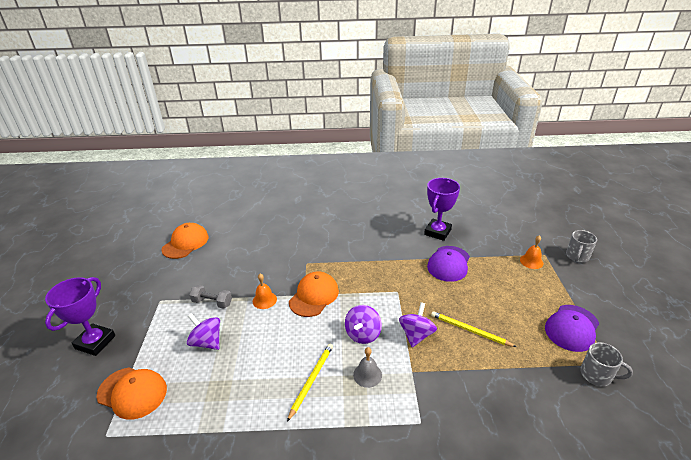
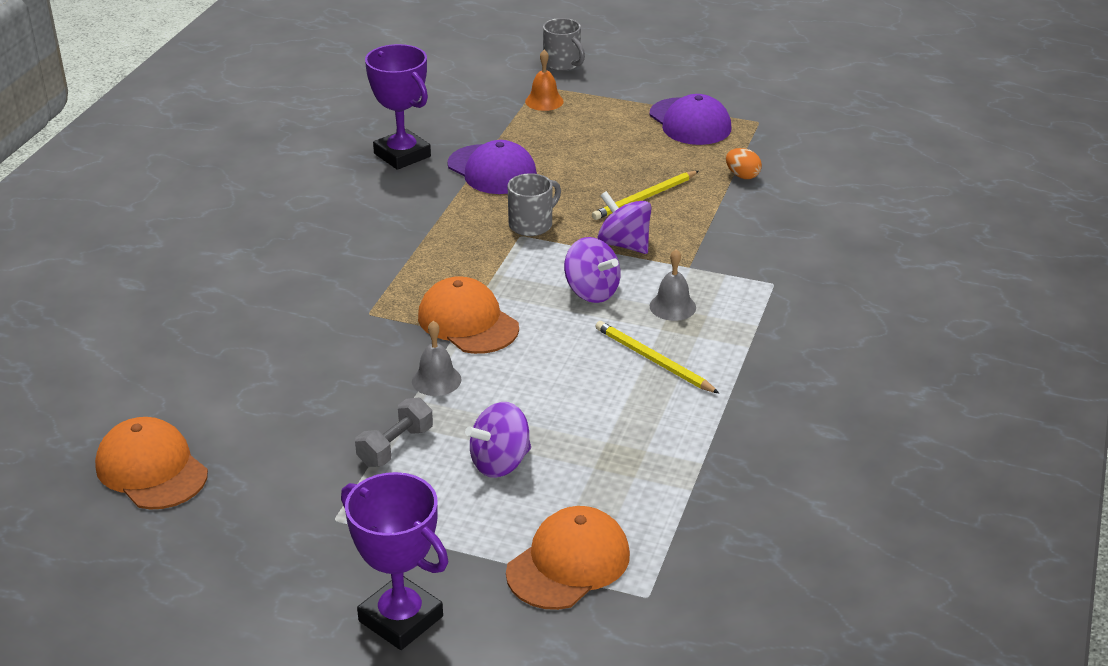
camera: 70 degrees left, 0 degrees up
orange bell [253,274,277,309] -> grey bell [412,321,462,396]
grey mug [580,342,633,387] -> grey mug moved to [508,173,561,236]
none -> orange egg [726,148,762,179]

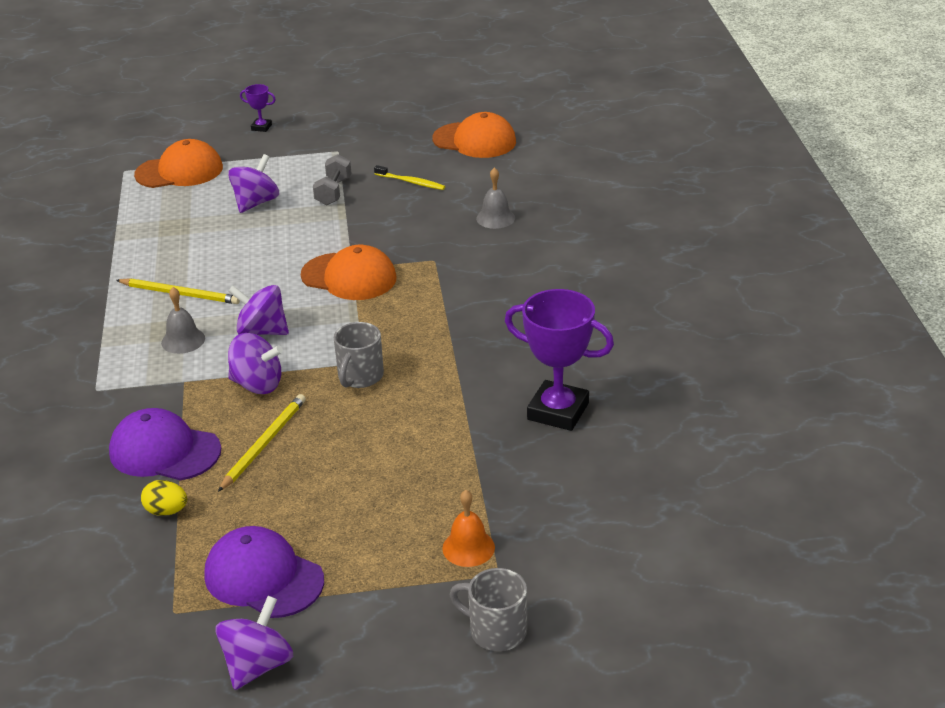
camera: 155 degrees right, 0 degrees up
purple trophy [341,472,448,650] -> purple trophy [240,84,276,132], size x0.45
grey bell [412,321,462,396] -> grey bell moved to [476,167,515,229]
purple cap [447,140,537,194] -> purple cap moved to [109,408,221,481]
orange cap [506,506,630,610] -> orange cap turned 120 degrees counterclockwise [134,139,223,188]
orange egg [726,148,762,179] -> yellow egg [141,480,187,516]
none -> purple spinning top [215,596,293,690]
none -> yellow toothbrush [374,165,445,190]

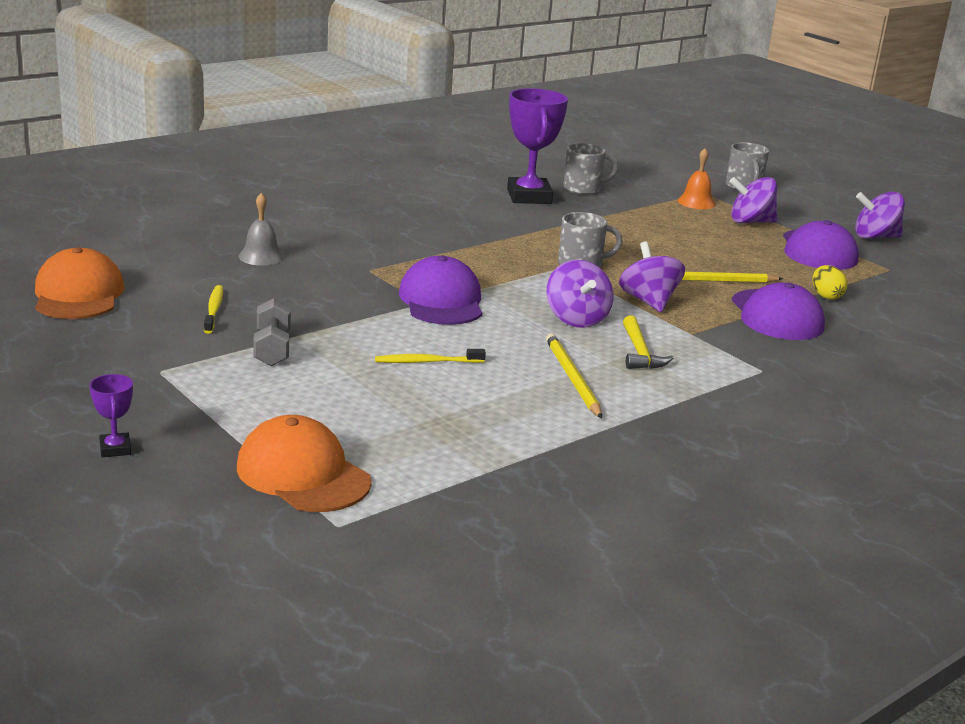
camera: 125 degrees left, 10 degrees down
grey bell [161,287,205,354] -> yellow hammer [623,315,674,369]
purple spinning top [228,154,279,213] -> purple spinning top moved to [730,177,778,224]
orange cap [301,245,397,300] -> purple cap [399,256,482,325]
grey dumbbell [313,154,351,206] -> grey dumbbell turned 75 degrees counterclockwise [253,298,291,366]
none -> yellow toothbrush [375,349,486,363]
none -> grey mug [563,143,618,195]

